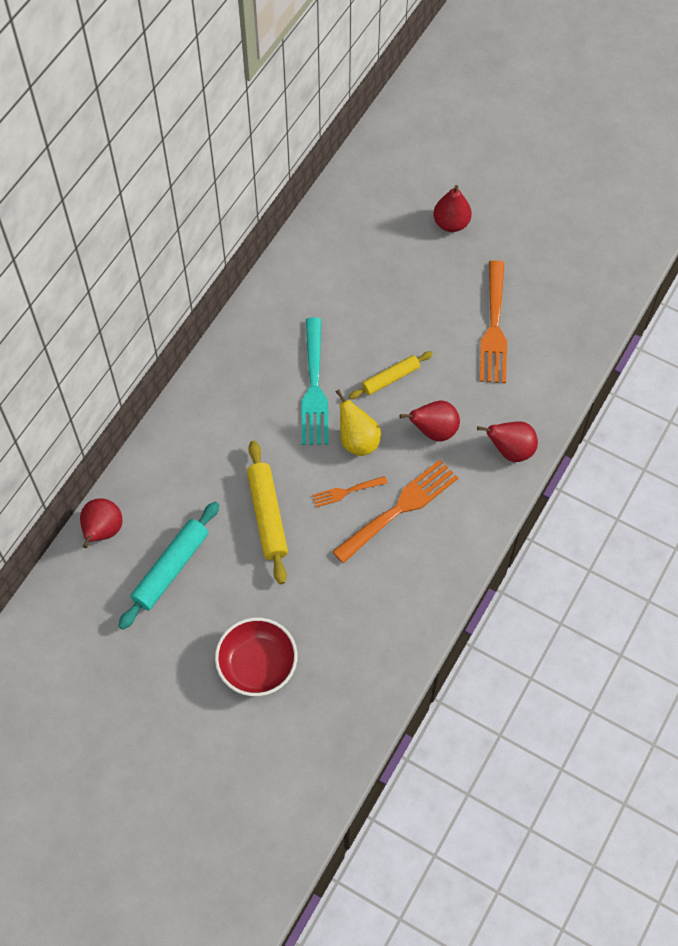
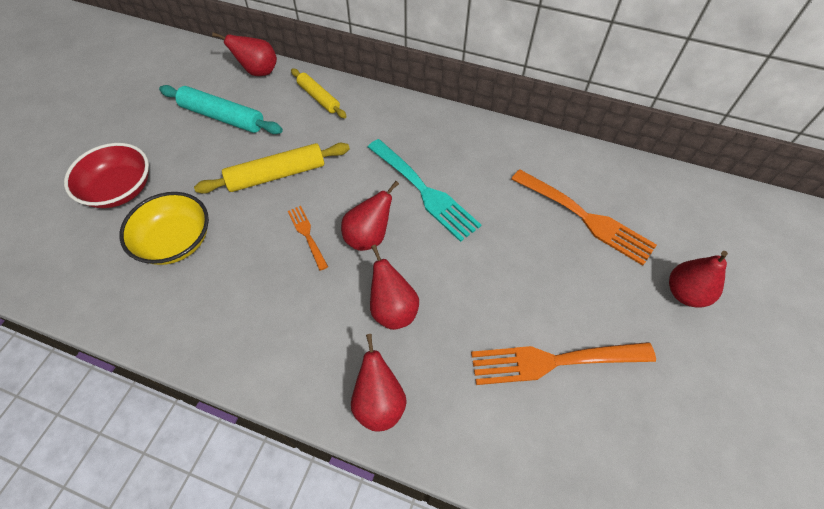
camera: 80 degrees right, 5 degrees down
turquoise fork [301,318,329,445] -> turquoise fork turned 120 degrees counterclockwise [368,139,481,242]
orange fork [332,460,458,563] -> orange fork moved to [512,169,657,266]
yellow pear [336,389,381,456] -> red pear [341,181,399,251]
yellow rolling pin [349,351,433,399] -> yellow rolling pin moved to [291,69,347,118]
none -> yellow bowl [119,192,209,265]

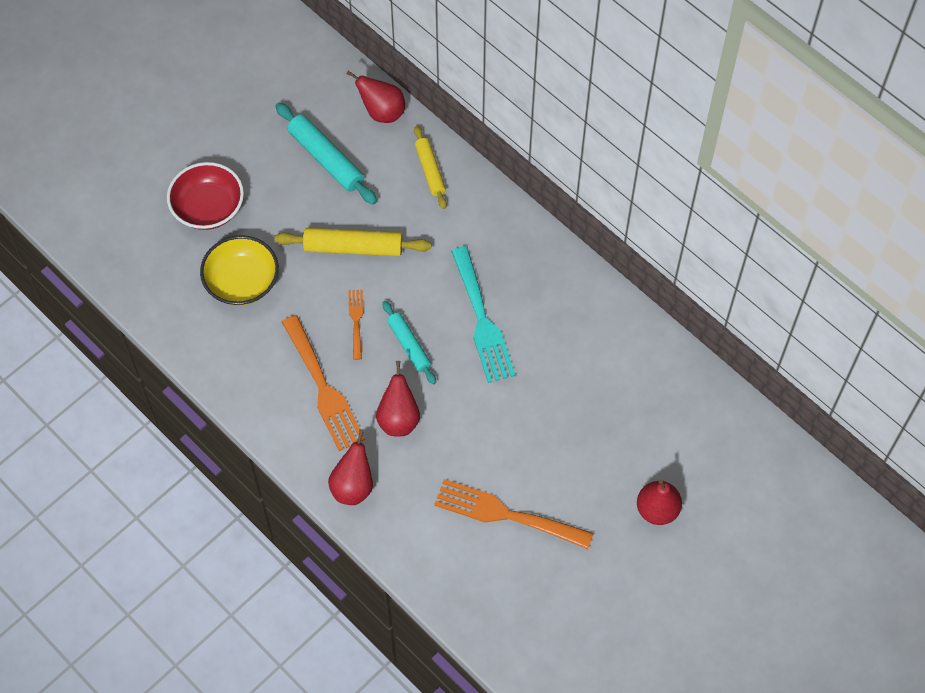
camera: 25 degrees right, 5 degrees up
red pear [341,181,399,251] -> turquoise rolling pin [382,301,436,385]
orange fork [512,169,657,266] -> orange fork moved to [282,315,365,451]

